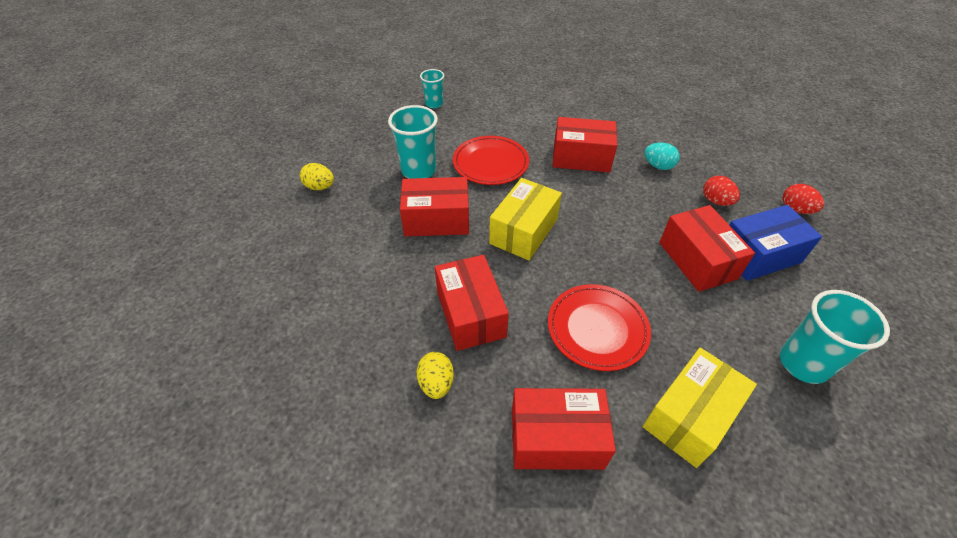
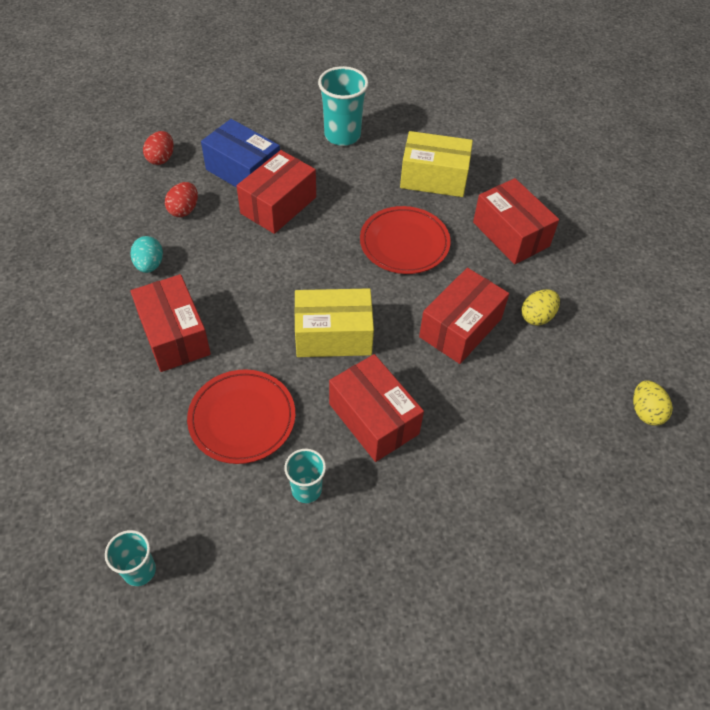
camera: 125 degrees left, 5 degrees up
yellow egg [300,163,334,190] -> yellow egg moved to [633,380,673,426]
turquoise cup [388,105,438,179] -> turquoise cup [284,449,326,503], size x0.59

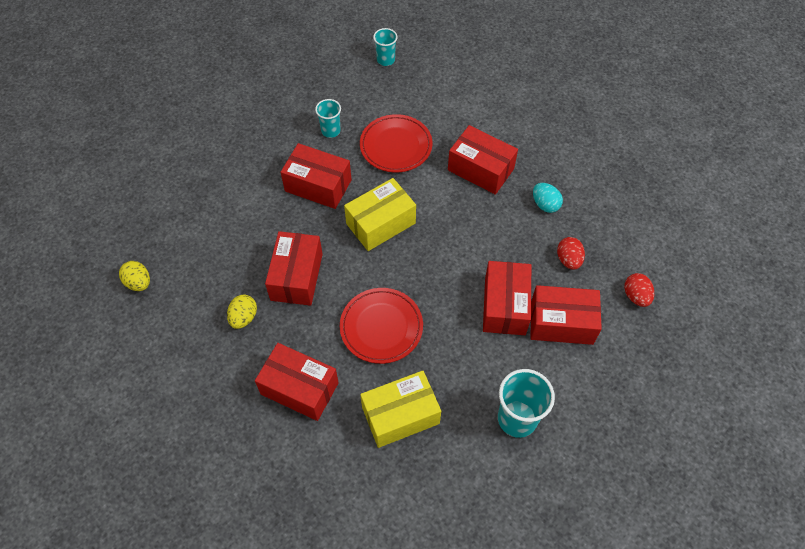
camera: 150 degrees right, 5 degrees up
blue box [201,119,280,188] -> red box [530,285,602,345]

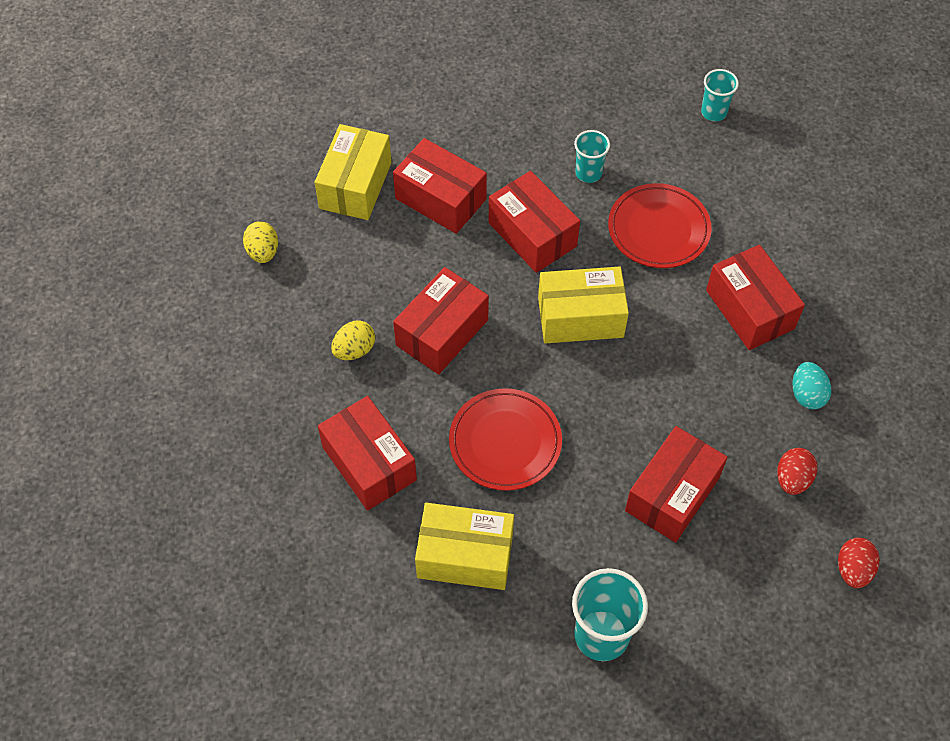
camera: 30 degrees right, 0 degrees up
red box [530,285,602,345] -> red box moved to [393,138,487,234]
none -> yellow box [315,124,391,220]

